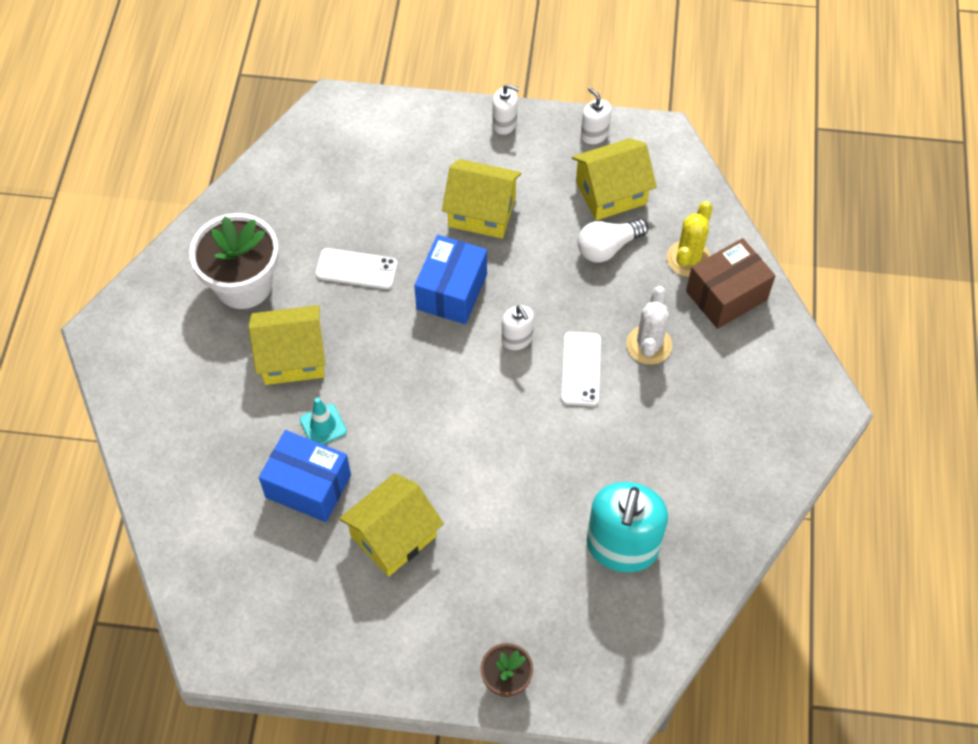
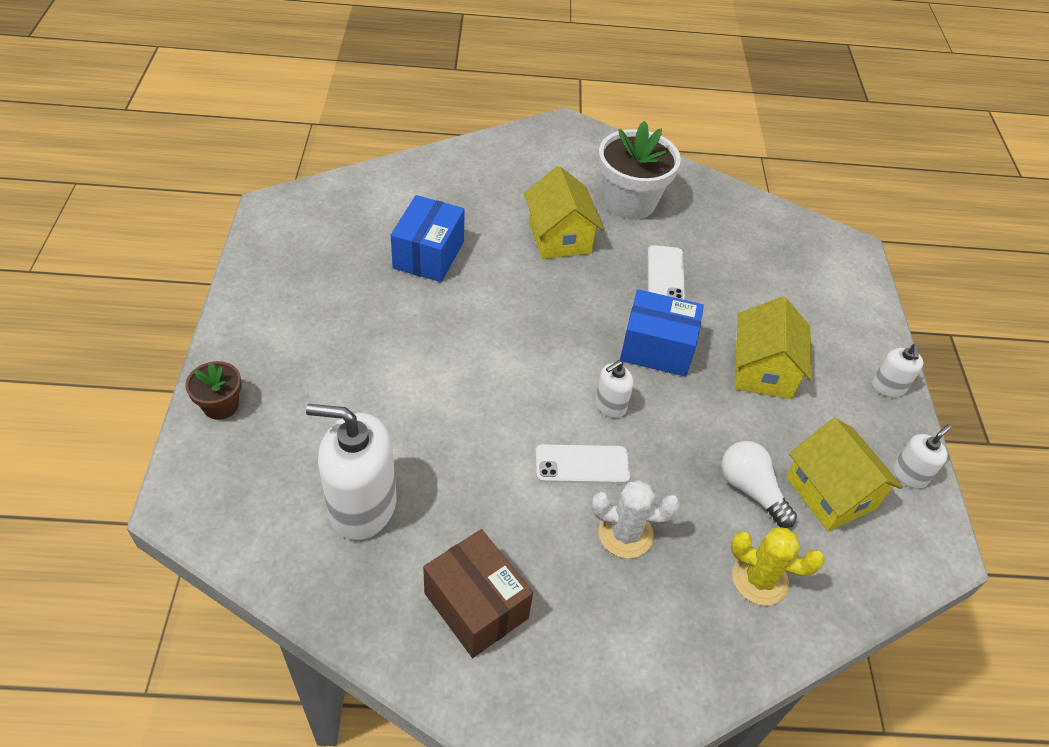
camera: 80 degrees right, 10 degrees down
turquoise traffic cone [300,397,347,444] -> none
yellow house [339,473,444,577] -> none
turquoise soap dispenser [587,482,668,572] -> white soap dispenser [306,404,396,540]
brown box [686,238,775,329] -> brown box moved to [423,529,533,658]

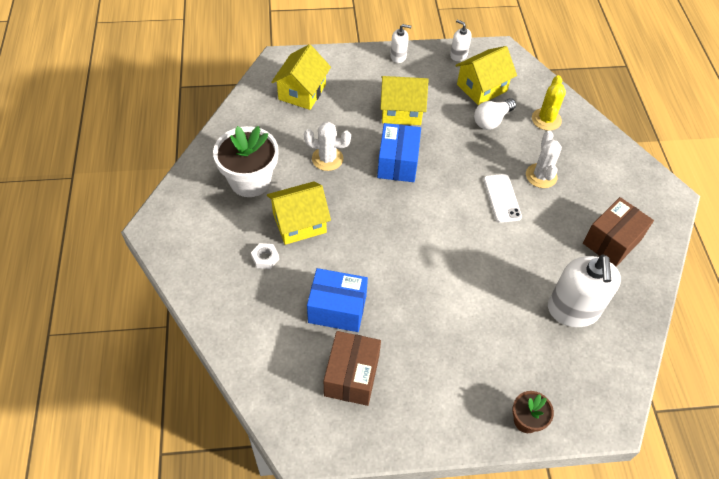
camera: 95 degrees left, 5 degrees up
white soap dispenser [595,360,634,418] -> none
white phone [648,245,685,300] -> white cactus [304,122,351,171]
none -> white nut [251,243,279,269]
none -> yellow house [271,44,331,110]
none -> brown box [324,331,381,406]

